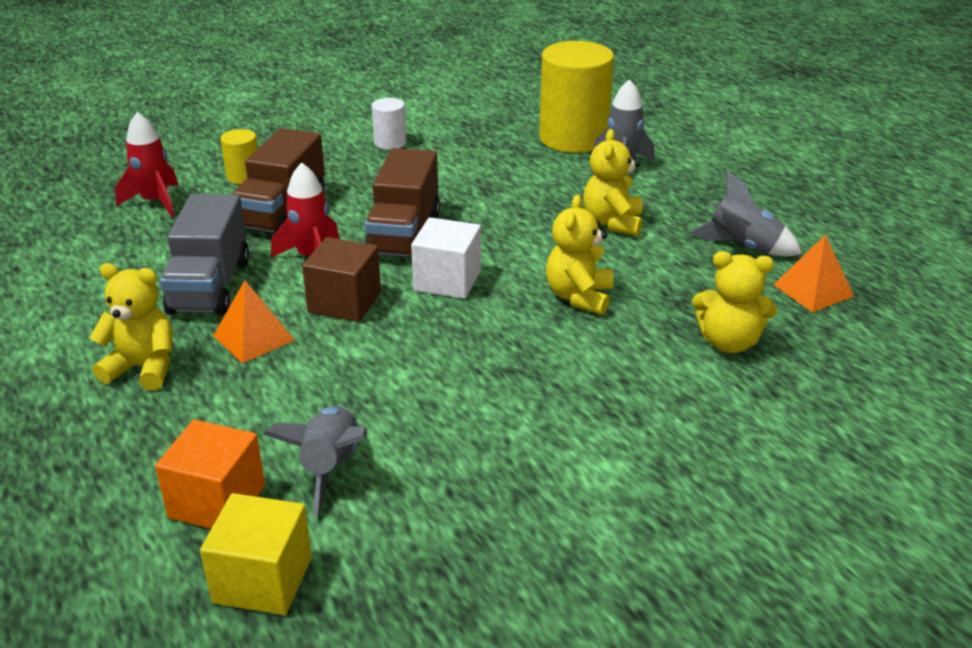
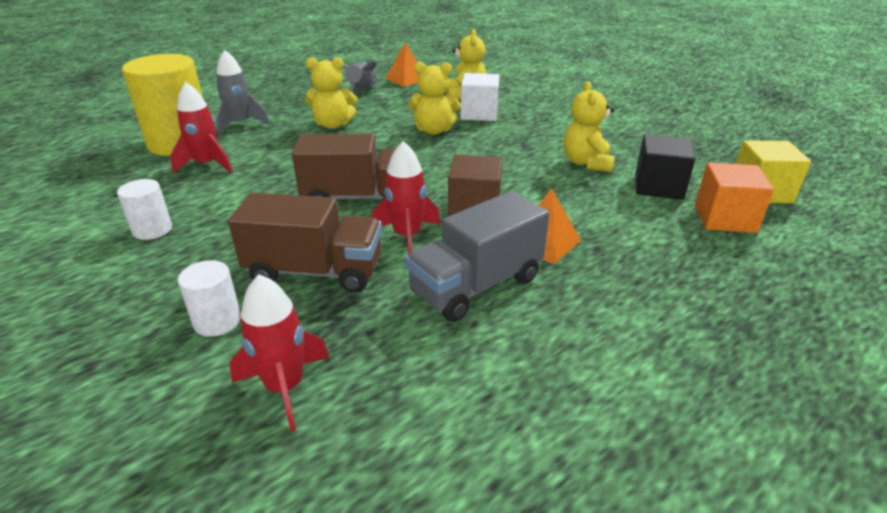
camera: 100 degrees left, 0 degrees up
yellow teddy bear [90,263,173,391] -> yellow teddy bear moved to [564,81,615,172]
grey truck [160,194,250,315] -> grey truck turned 150 degrees clockwise [405,191,550,322]
yellow cylinder [220,129,258,184] -> white cylinder [178,260,241,337]
grey rocket [263,406,367,516] -> black cube [635,134,695,200]
white cube [411,217,481,299] -> white cube moved to [460,73,499,121]
none -> red rocket [170,82,233,173]

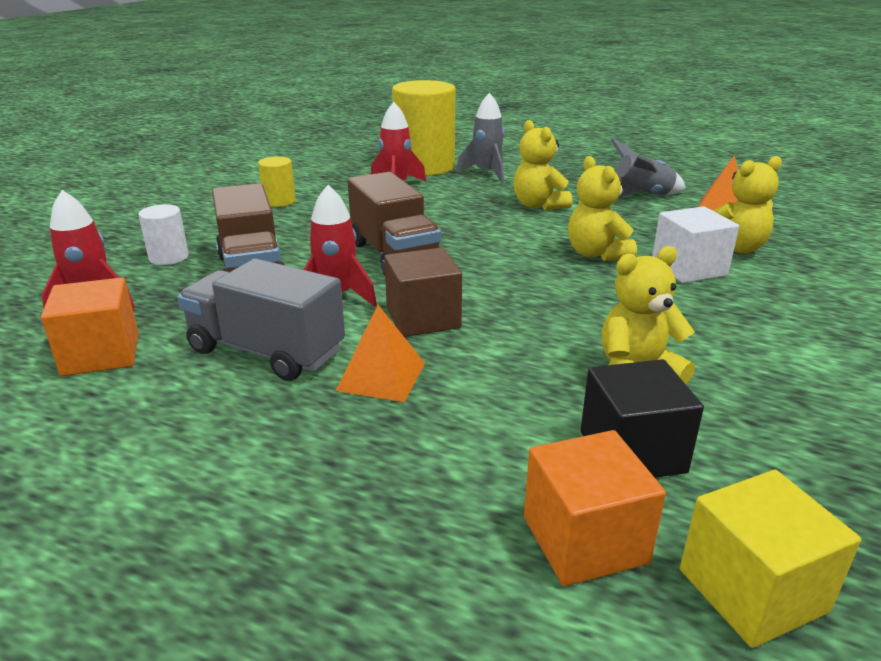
camera: 65 degrees right, 5 degrees down
white cylinder [117,179,172,240] -> yellow cylinder [258,156,296,207]
none -> orange cube [41,277,139,376]

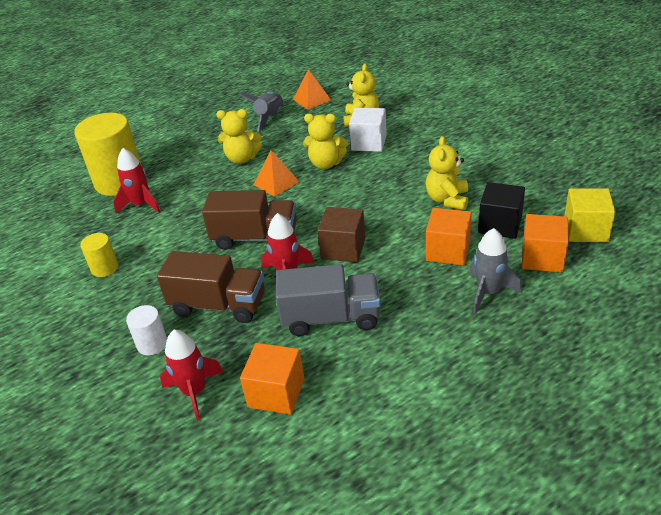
camera: 55 degrees left, 10 degrees up
grey truck [177,258,345,381] -> grey truck turned 150 degrees counterclockwise [276,264,380,336]
orange pyramid [336,305,425,402] -> orange pyramid moved to [253,150,300,197]
grey rocket [456,93,504,183] -> grey rocket moved to [469,228,522,313]
none -> orange cube [426,208,472,265]

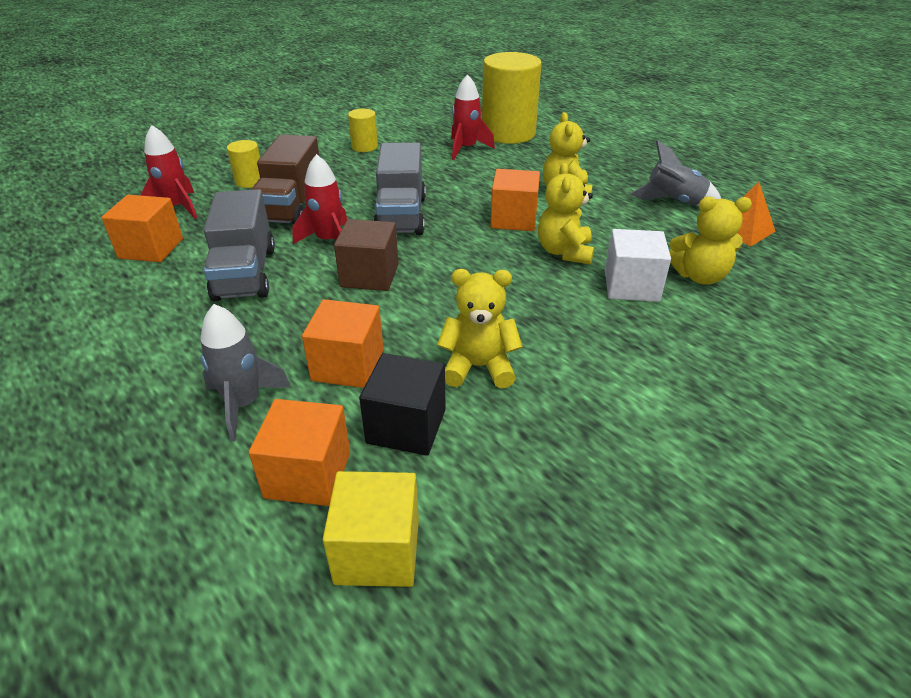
camera: 80 degrees right, 0 degrees up
white cylinder [126,305,167,355] -> yellow cylinder [227,140,260,188]
brown truck [202,190,297,250] -> grey truck [373,143,426,235]
orange pyramid [253,150,300,197] -> orange cube [490,169,540,231]

